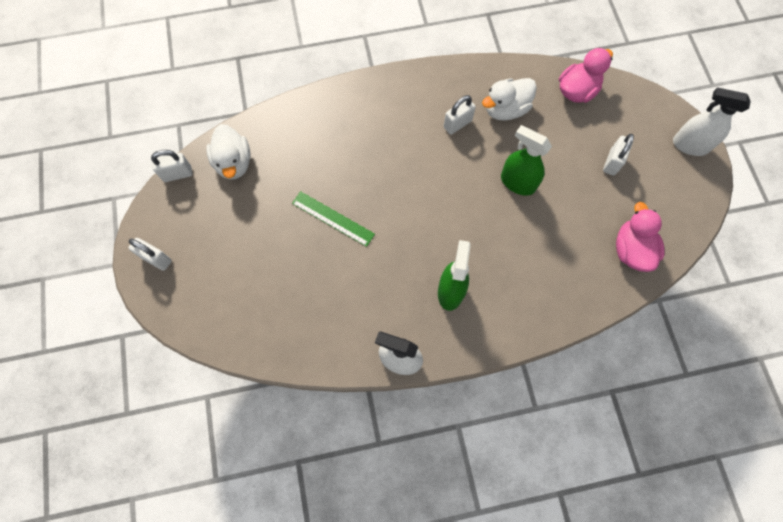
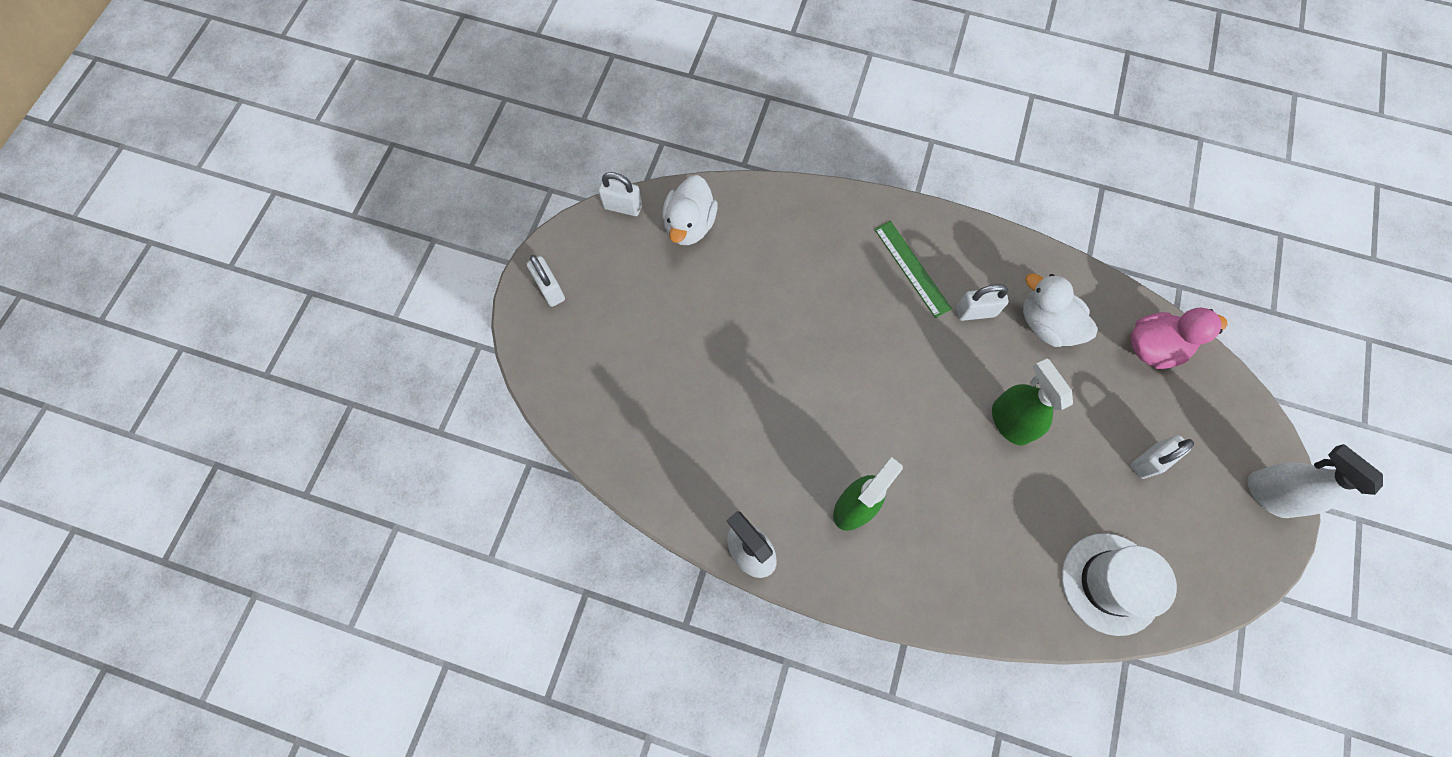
camera: 30 degrees right, 0 degrees up
green ruler [292,191,375,247] -> green ruler moved to [874,221,952,318]
white duck [482,78,537,121] -> white duck turned 45 degrees clockwise [1023,273,1097,347]
pink duck [616,202,665,272] -> white hat [1062,533,1177,636]

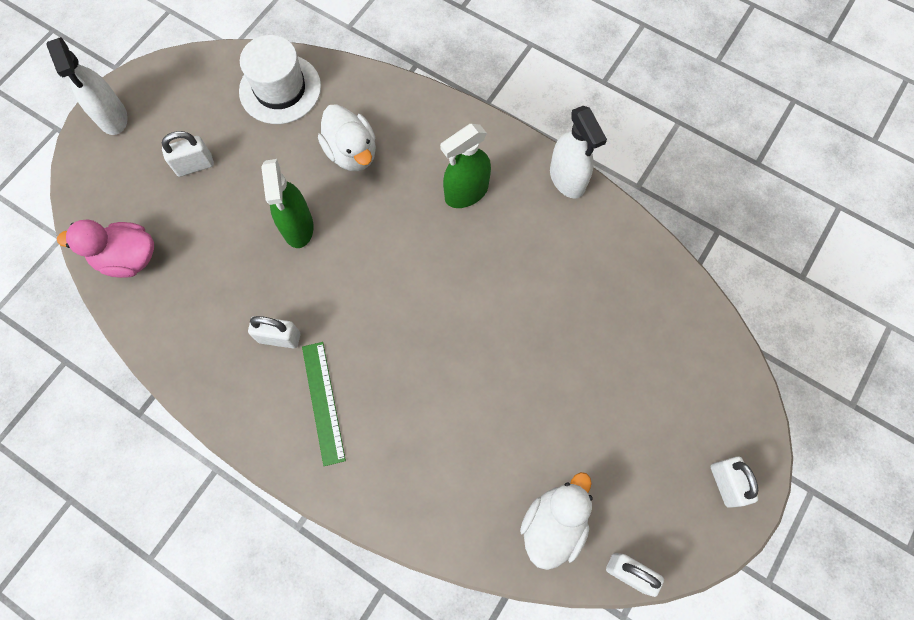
camera: 165 degrees left, 0 degrees up
white duck [1023,273,1097,347] -> white duck moved to [318,104,376,171]

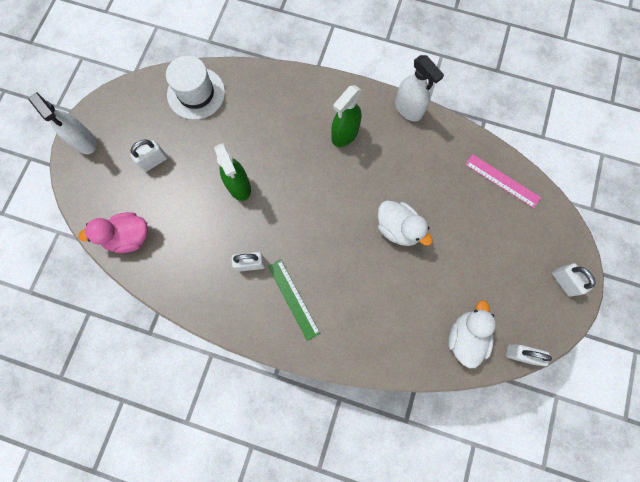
camera: 15 degrees left, 5 degrees up
white duck [318,104,376,171] -> white duck moved to [378,201,433,246]
none -> pink ruler [465,154,541,208]

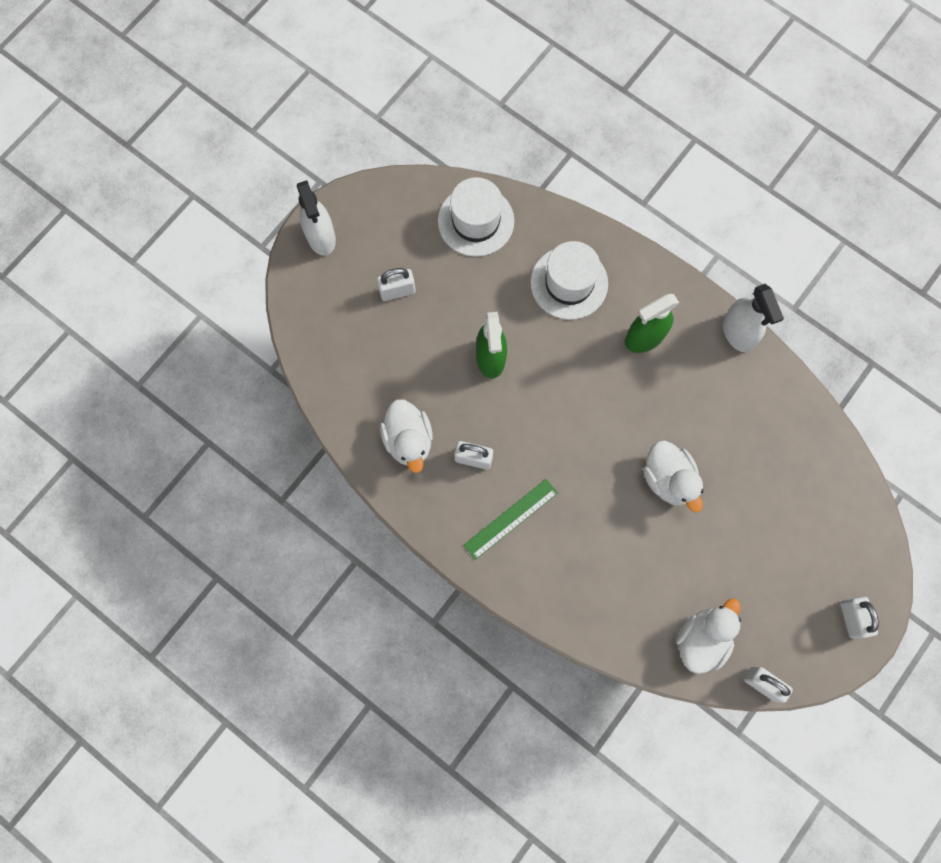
camera: 20 degrees right, 0 degrees up
pink duck [78,212,148,253] -> none
green ruler [268,259,320,341] -> green ruler turned 60 degrees clockwise [464,479,558,560]
pink ruler [465,154,541,208] -> none
none -> white duck [380,399,433,473]
none -> white hat [530,241,608,320]

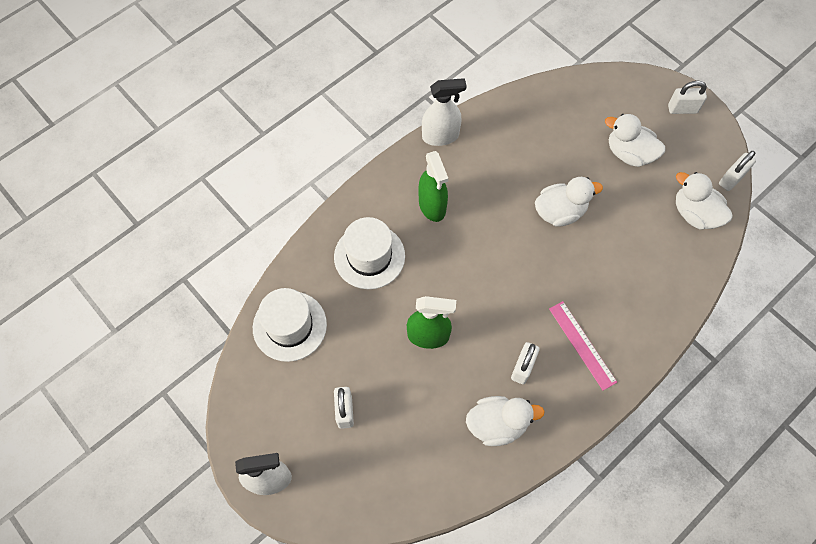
camera: 80 degrees left, 10 degrees down
green ruler [464,479,558,560] -> pink ruler [549,301,617,391]
none -> white duck [605,114,665,167]

